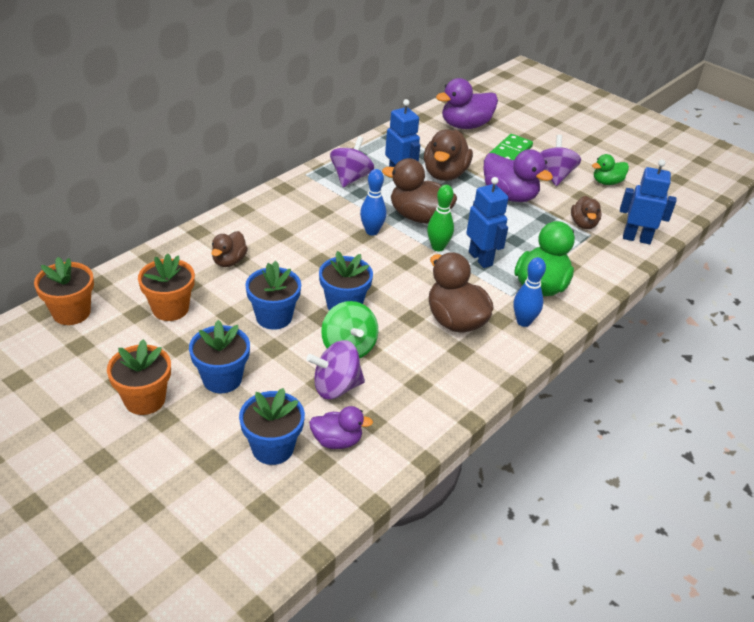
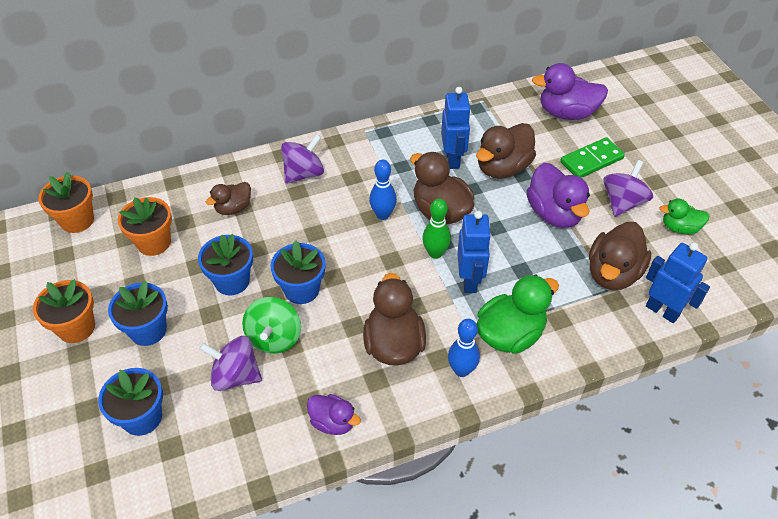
camera: 30 degrees right, 10 degrees up
purple duck [309,406,373,449] -> purple duck moved to [307,394,361,435]
purple spinning top [330,136,374,187] -> purple spinning top moved to [281,134,324,184]
brown duck [571,196,601,229] -> brown duck [589,222,651,290], size x1.70

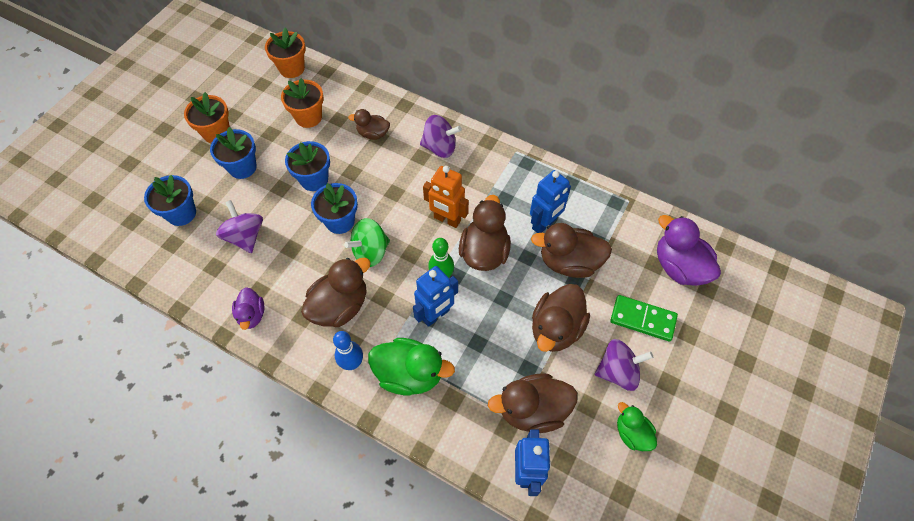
camera: 50 degrees right, 10 degrees up
green spinning top [242,297,301,354] -> green spinning top moved to [344,218,390,267]
blue bowling pin [369,160,397,220] -> orange robot [423,166,469,228]
purple duck [526,163,590,228] -> brown duck [532,284,590,352]

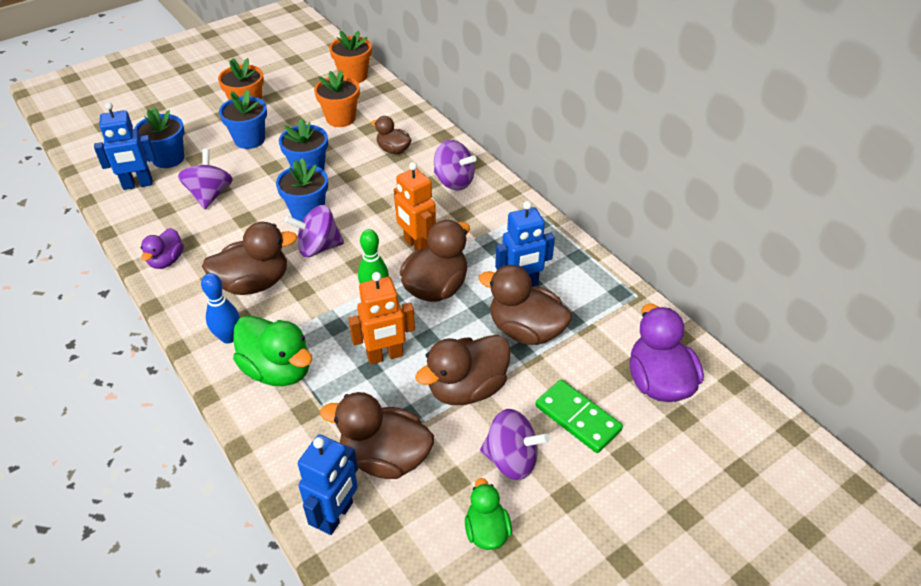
camera: 25 degrees right, 15 degrees down
green spinning top [344,218,390,267] -> purple spinning top [285,205,344,257]
blue robot [413,266,458,327] -> blue robot moved to [94,102,156,190]
none -> orange robot [348,272,415,364]

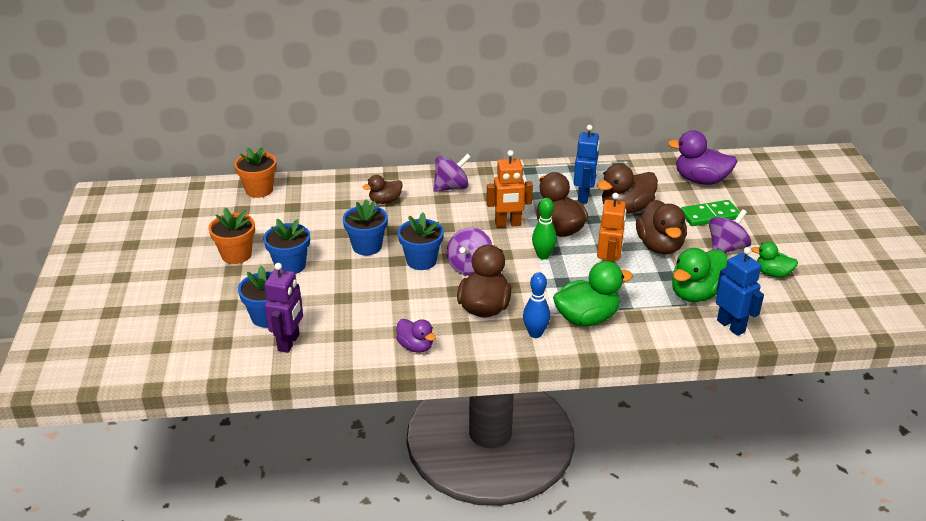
camera: 60 degrees left, 10 degrees down
blue robot [94,102,156,190] -> purple robot [264,263,303,353]
purple spinning top [178,148,233,209] -> none
orange flower pot [314,70,360,127] -> none
brown duck [320,392,434,479] -> green duck [672,248,727,302]

